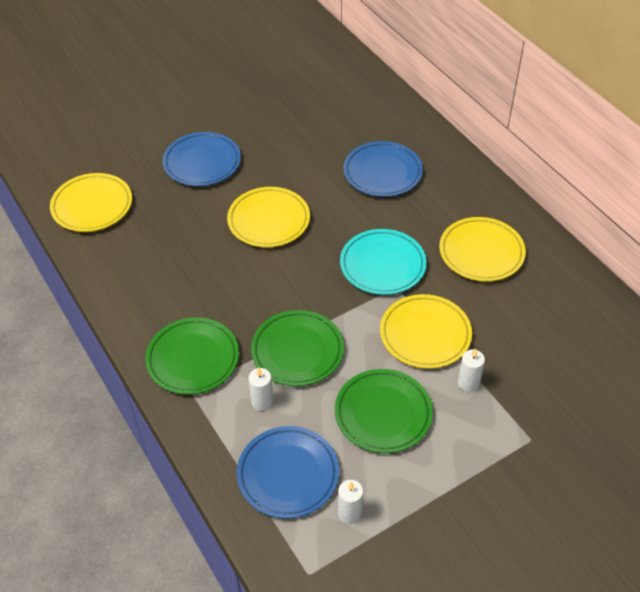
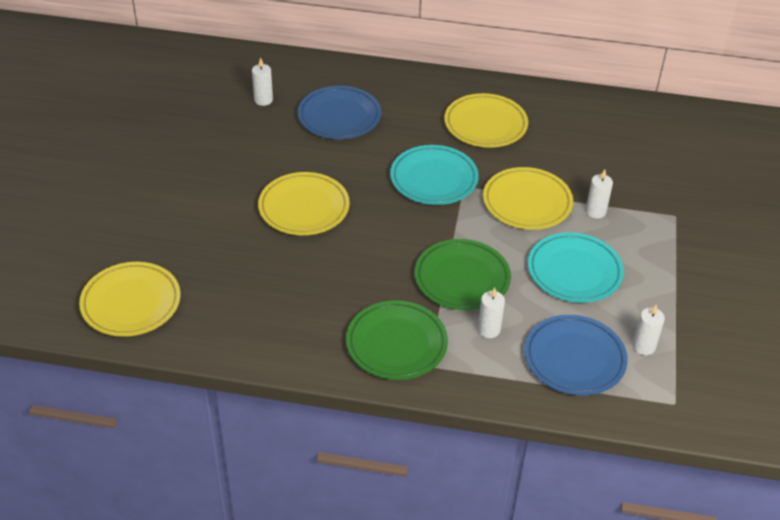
camera: 50 degrees left, 5 degrees down
blue plate [162,132,241,186] -> none
green plate [335,369,433,453] -> turquoise plate [528,232,624,303]
none -> white candle [252,57,273,106]

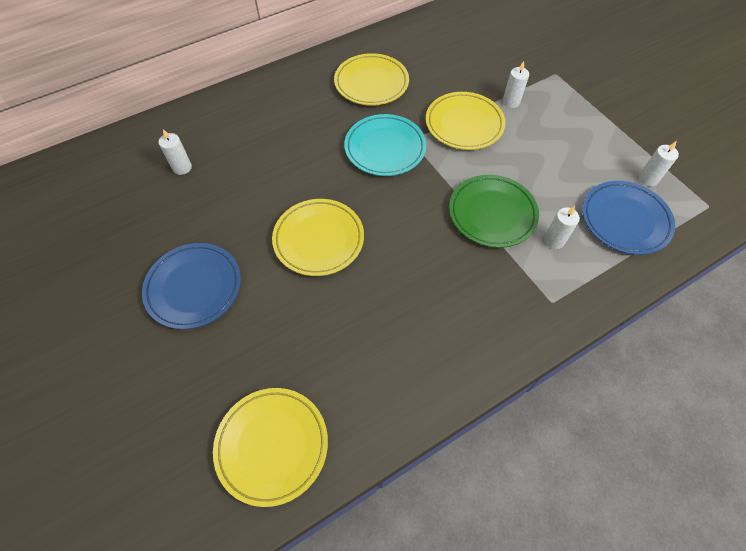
camera: 40 degrees left, 15 degrees up
blue plate [298,86,381,139] -> blue plate moved to [142,243,241,329]
green plate [346,300,448,380] -> none
turquoise plate [528,232,624,303] -> none

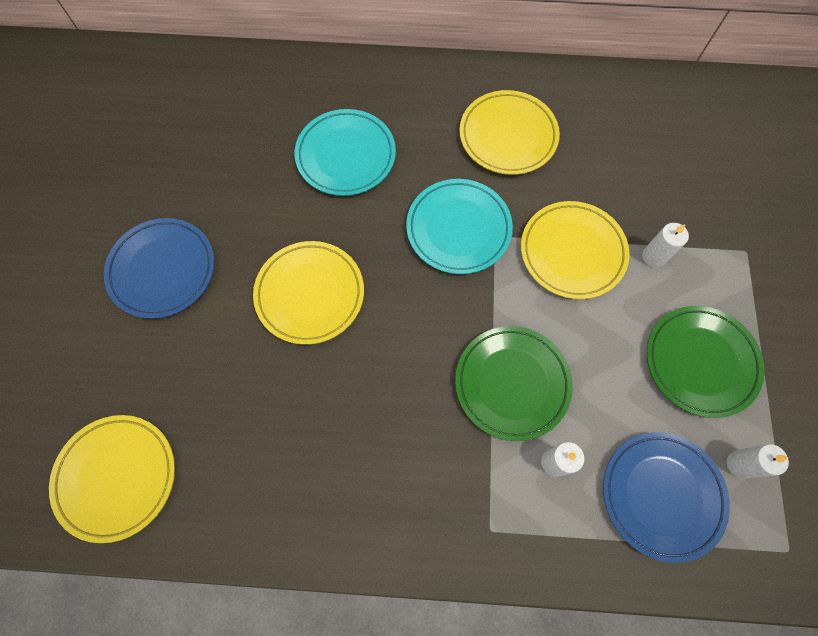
camera: 35 degrees right, 10 degrees up
white candle [159,129,192,175] -> none
none -> turquoise plate [295,109,396,196]
none -> green plate [647,306,765,418]

